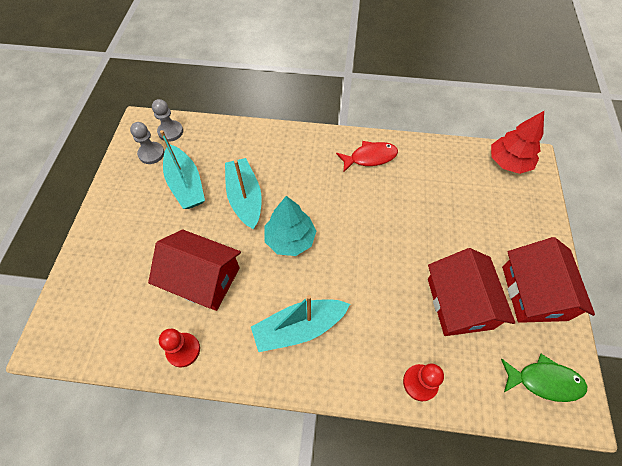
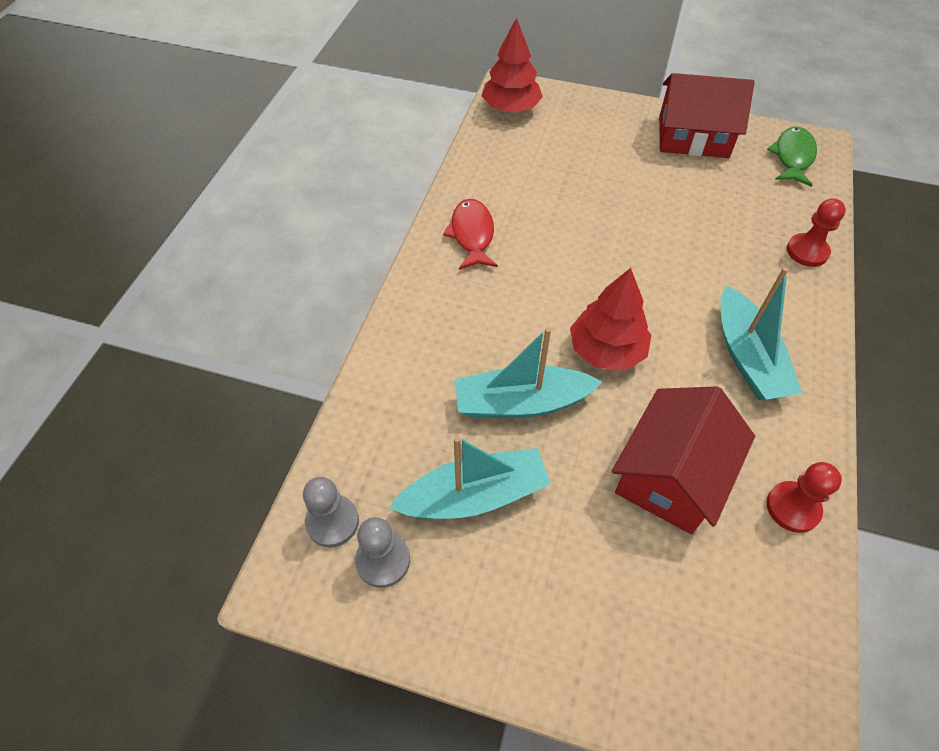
camera: 80 degrees left, 5 degrees down
turquoise tree [264,196,316,256] -> red tree [570,268,651,371]
red house [428,248,515,336] -> none

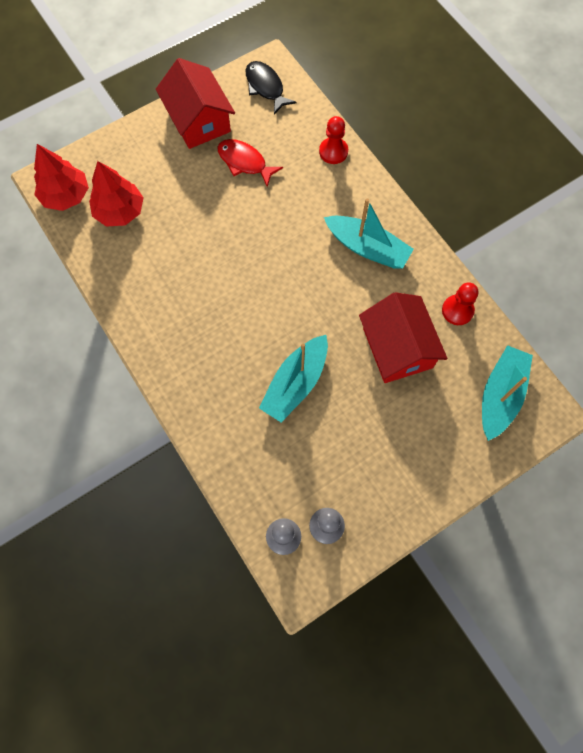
camera: 50 degrees left, 15 degrees up
turquoise boat [389,436,551,519] -> turquoise boat moved to [482,345,533,441]
red fish [443,199,498,270] -> red fish moved to [217,139,283,187]
red tree [570,268,651,371] -> red tree moved to [89,161,144,227]
red house [659,73,755,158] -> red house turned 75 degrees counterclockwise [156,58,235,149]
green fish [767,127,817,187] -> black fish [246,61,297,114]

